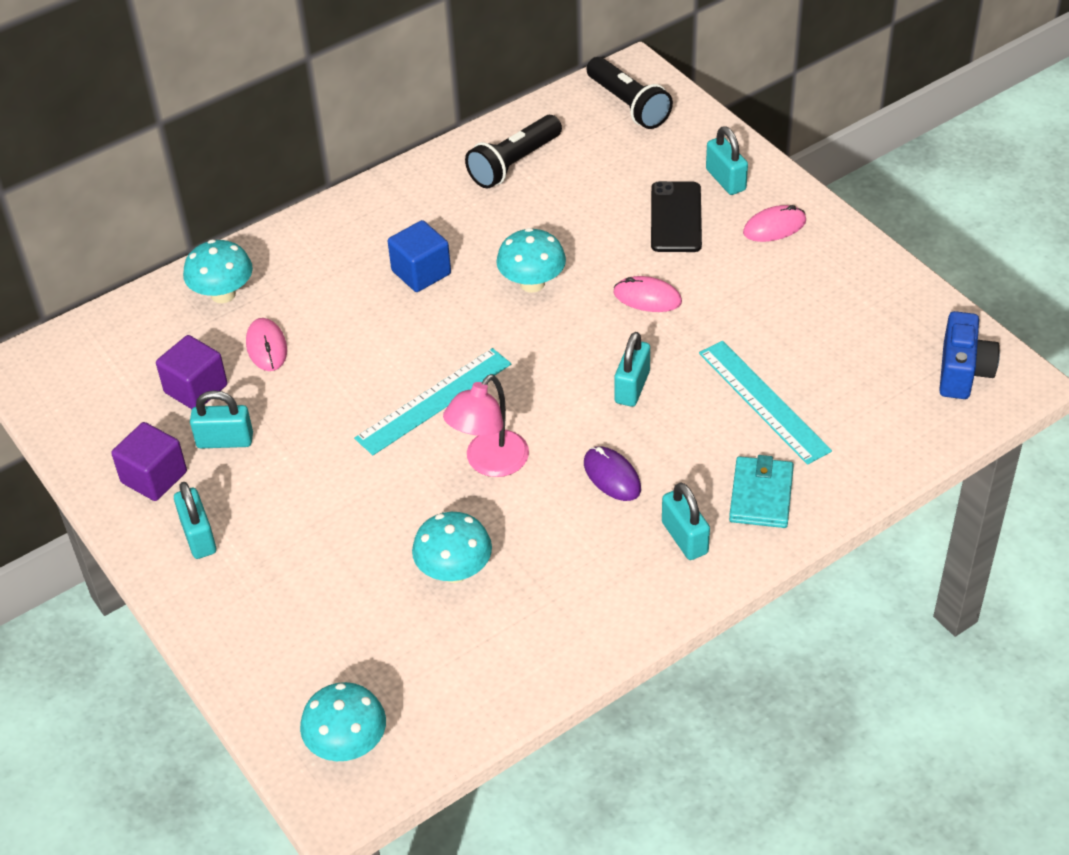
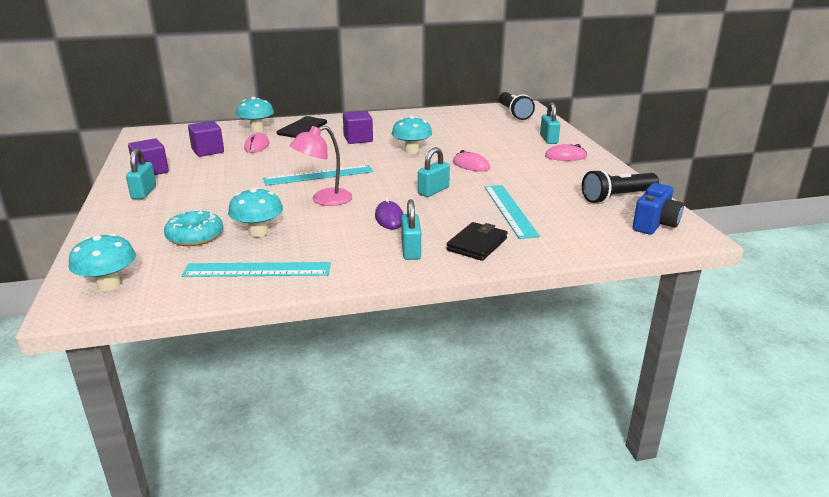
camera: 20 degrees right, 20 degrees down
turquoise padlock [190,390,253,448] -> none
blue cube [388,220,451,292] -> purple cube [343,111,373,144]
black flashlight [465,115,562,188] -> black flashlight moved to [582,169,659,204]
black phone [651,181,702,252] -> black phone moved to [277,116,327,138]
turquoise wallet [729,455,794,528] -> black wallet [446,222,508,261]
none -> turquoise donut [164,209,223,246]
none -> turquoise ruler [182,262,331,277]

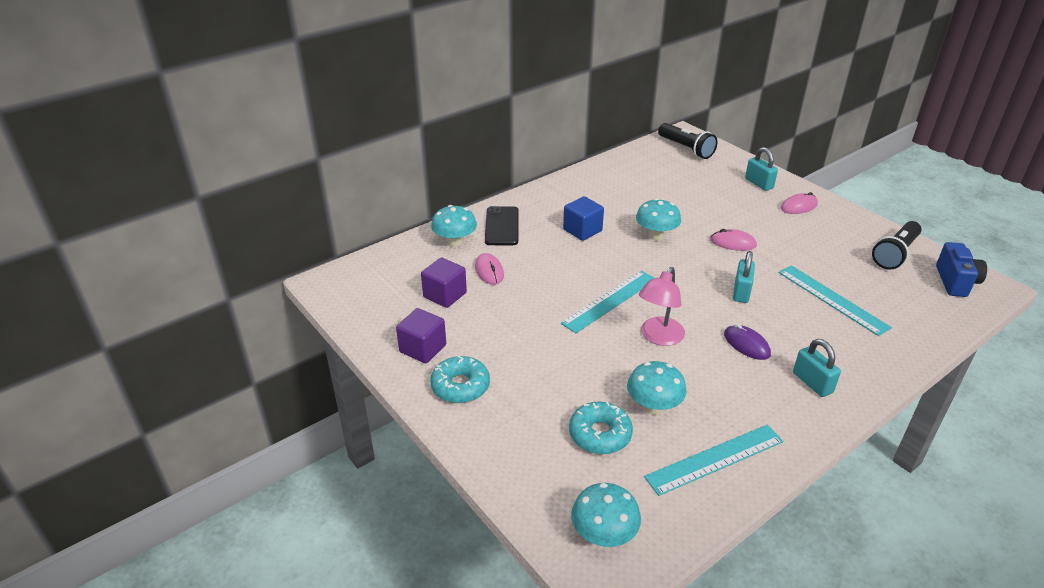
camera: 25 degrees left, 10 degrees up
turquoise padlock [126,148,156,199] -> turquoise donut [430,356,490,403]
purple cube [343,111,373,144] -> blue cube [563,196,604,241]
black wallet [446,222,508,261] -> none

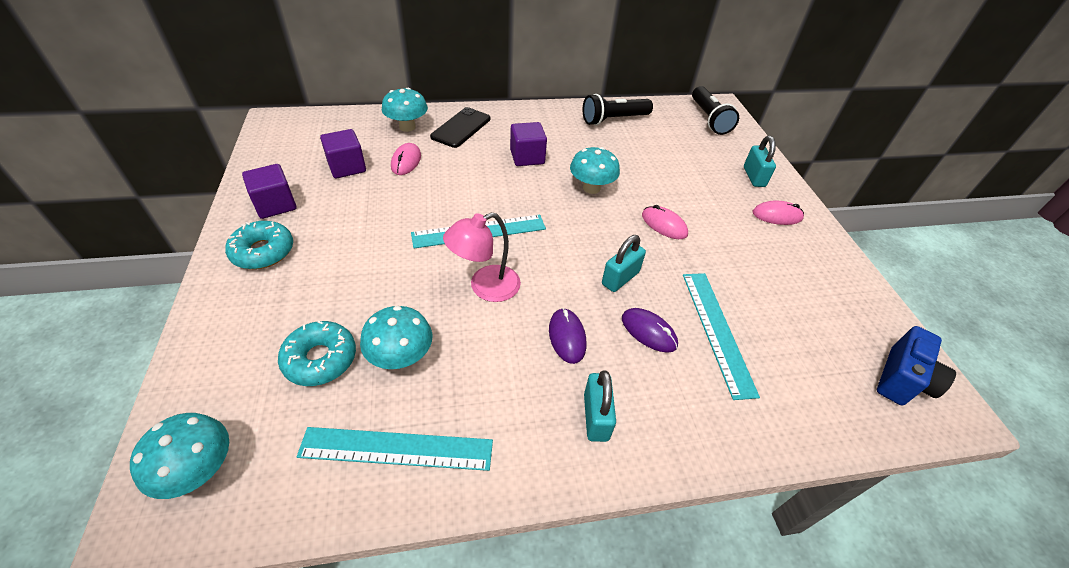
camera: 25 degrees right, 10 degrees up
blue cube [563,196,604,241] -> purple cube [510,122,547,166]
black flashlight [872,221,922,270] -> black flashlight moved to [582,94,653,126]
none -> purple mouse [622,308,678,353]

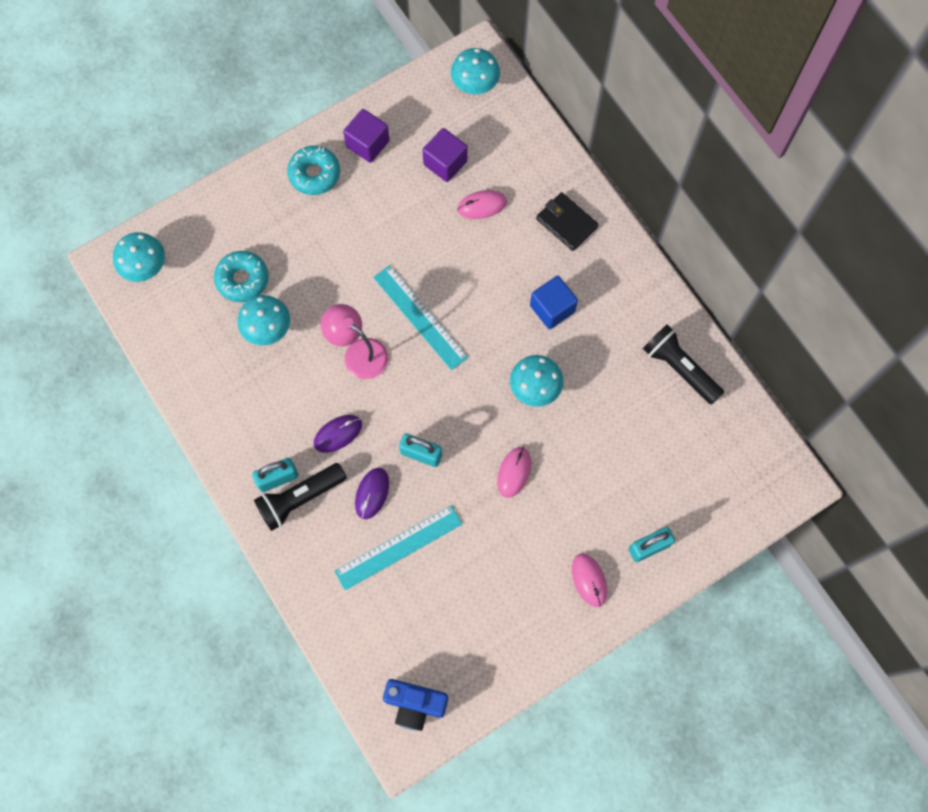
camera: 70 degrees right, 25 degrees up
turquoise ruler [297,427,493,471] -> none
turquoise mushroom [382,88,428,132] -> turquoise mushroom moved to [451,48,500,94]
black phone [430,107,491,148] -> black wallet [536,192,599,251]
purple cube [510,122,547,166] -> blue cube [530,276,578,329]
black flashlight [692,86,739,135] -> black flashlight moved to [254,463,347,531]

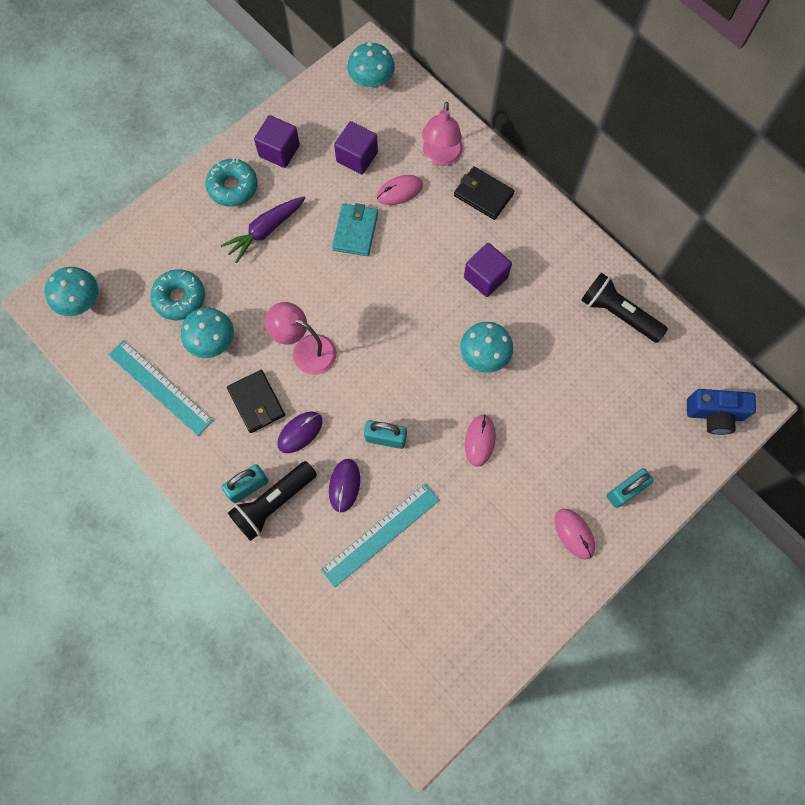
camera: 10 degrees left, 0 degrees up
turquoise ruler [373,265,468,370] -> turquoise ruler moved to [108,340,213,436]
blue camera [383,679,448,731] -> blue camera moved to [687,389,756,435]
blue cube [530,276,578,329] -> purple cube [464,243,512,297]
none -> purple carrot [221,197,305,263]
none -> black wallet [227,370,285,433]
none -> turquoise wallet [332,203,378,256]
none -> pink lamp [422,102,463,166]

